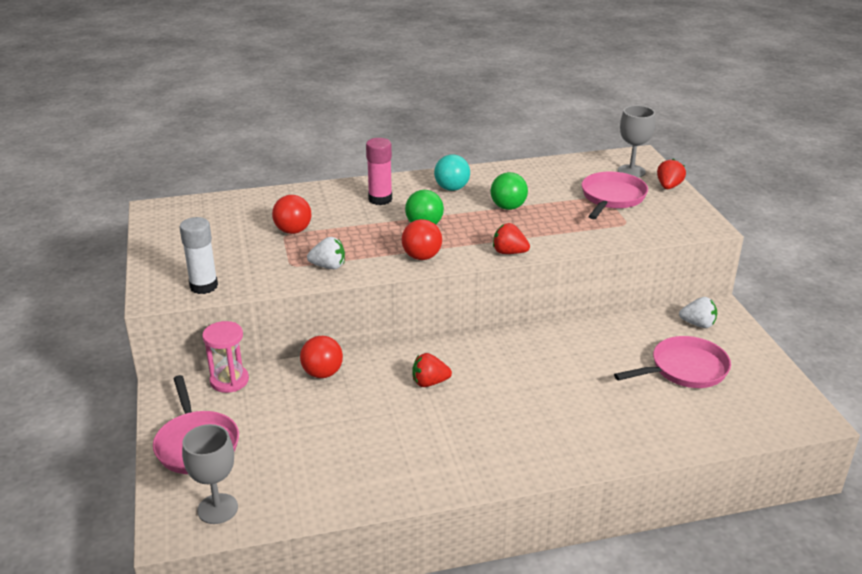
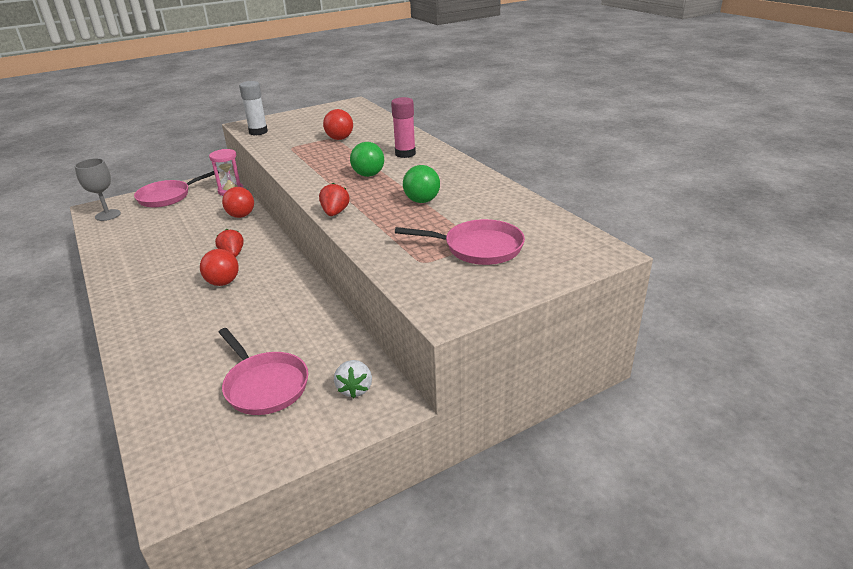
camera: 75 degrees right, 0 degrees up
white strawberry [307,237,345,269] -> none
red ball [402,219,442,260] -> red ball moved to [200,249,239,286]
turquoise ball [434,154,470,191] -> none
grey goblet [618,105,655,178] -> none
red strawberry [657,159,686,189] -> none

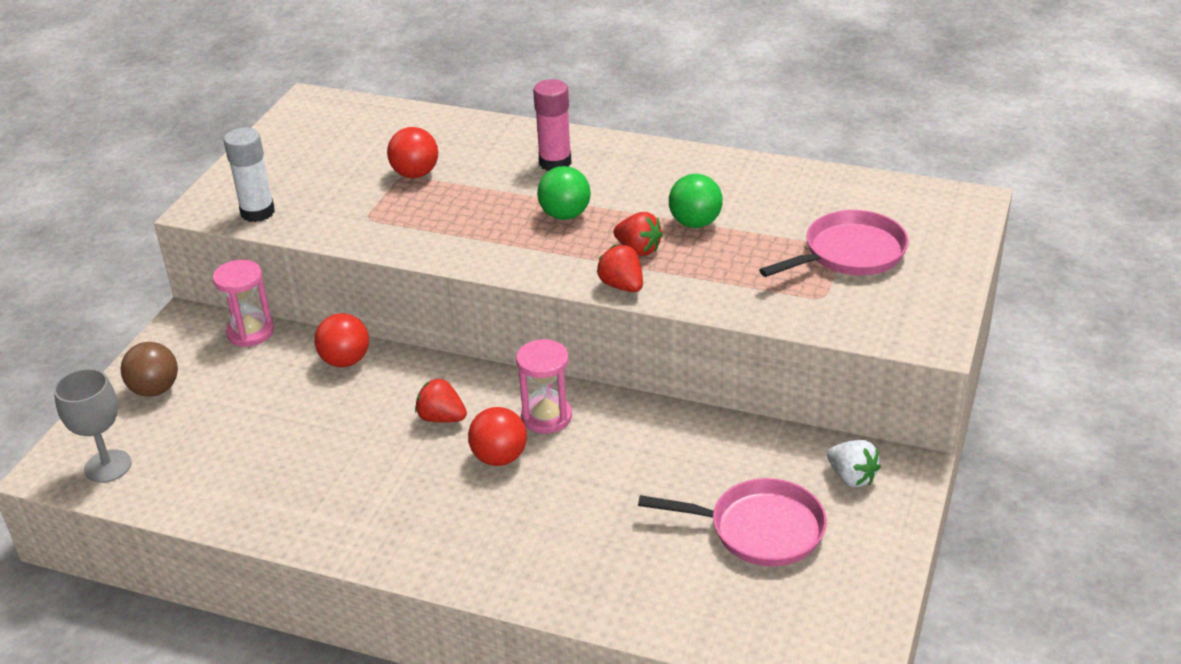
camera: 40 degrees left, 5 degrees up
pink pan [134,171,219,208] -> brown ball [120,342,178,397]
none -> pink hourglass [516,339,572,433]
none -> red strawberry [613,212,663,256]

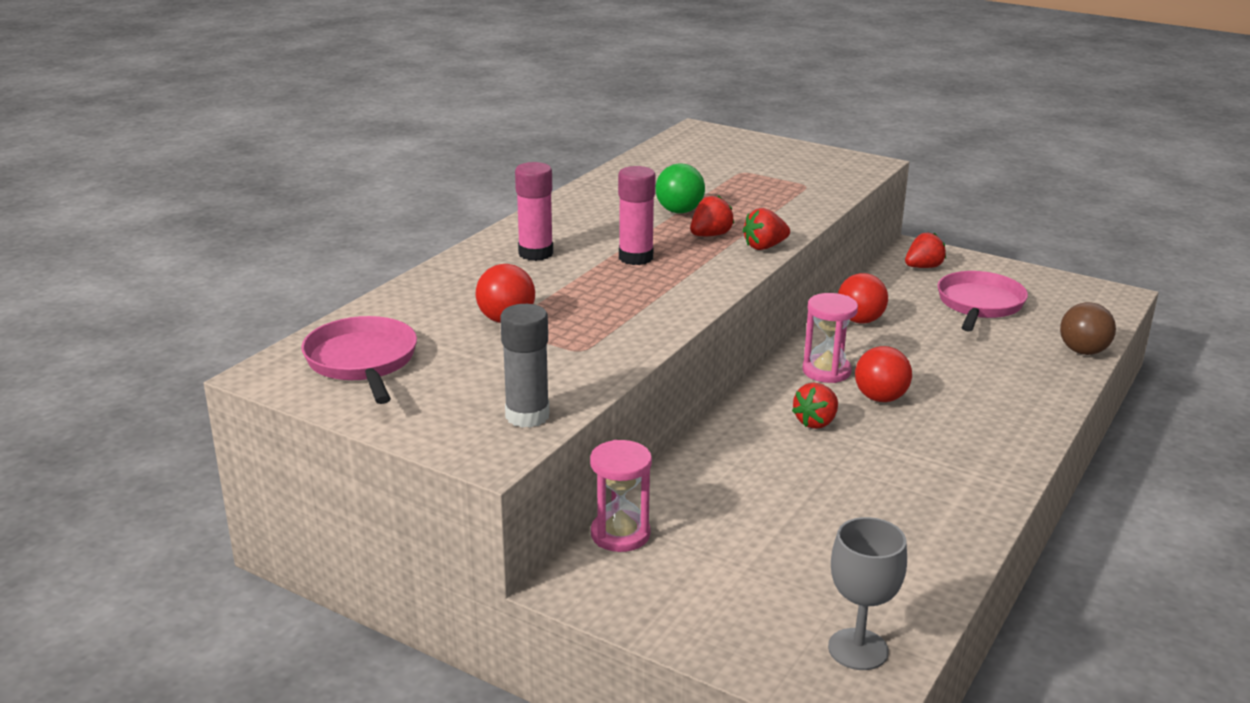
camera: 80 degrees left, 10 degrees down
brown ball [120,342,178,397] -> brown ball moved to [1060,302,1116,355]
white glue stick [224,127,275,222] -> grey glue stick [500,304,550,428]
red ball [315,313,369,367] -> red ball moved to [838,273,888,324]
green ball [537,166,591,220] -> pink glue stick [618,166,656,265]
pink pan [759,210,909,277] -> pink pan moved to [301,316,417,404]
white strawberry [827,440,881,487] -> red strawberry [905,232,946,268]

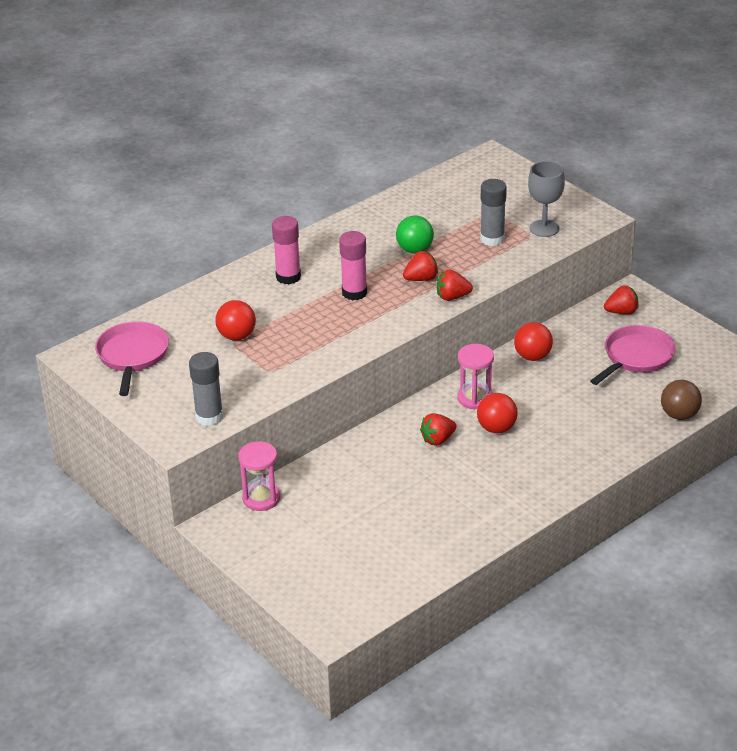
camera: 20 degrees right, 10 degrees up
grey goblet [828,517,907,670] -> grey goblet moved to [528,161,565,237]
none -> grey glue stick [480,179,507,246]

